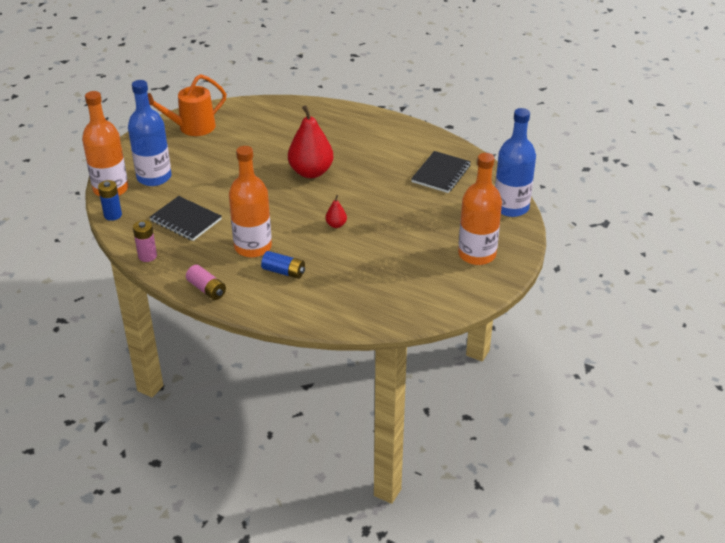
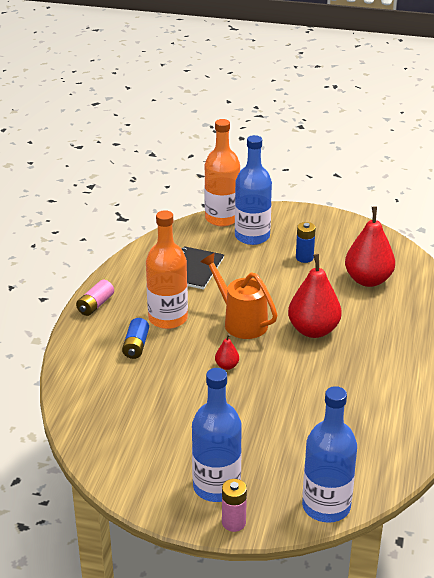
camera: 75 degrees right, 5 degrees down
blue battery [98,180,122,221] -> blue battery moved to [296,222,316,263]
pink battery [133,220,157,262] -> pink battery moved to [222,479,247,532]
orange watering can [148,74,226,136] -> orange watering can moved to [200,253,277,339]
black notebook [411,151,471,193] -> none
orange bottle [458,153,502,265] -> blue bottle [192,368,242,502]
none -> red pear [345,206,395,287]

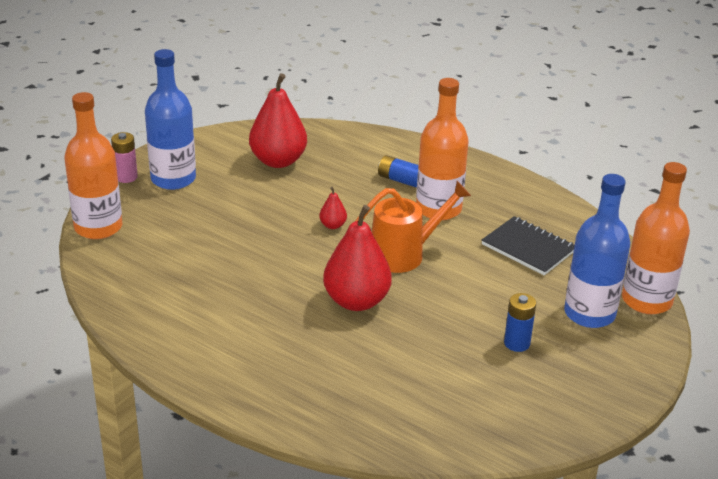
camera: 110 degrees right, 0 degrees up
pink battery [76,280,114,316] -> none
blue bottle [302,386,357,523] -> orange bottle [64,92,122,239]
red pear [345,206,395,287] -> red pear moved to [249,73,307,168]

